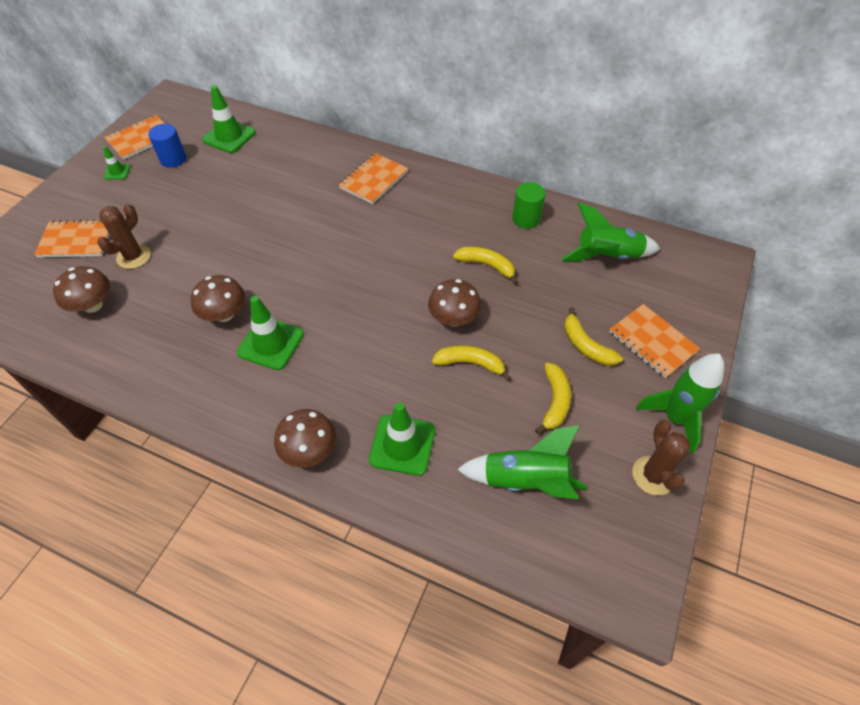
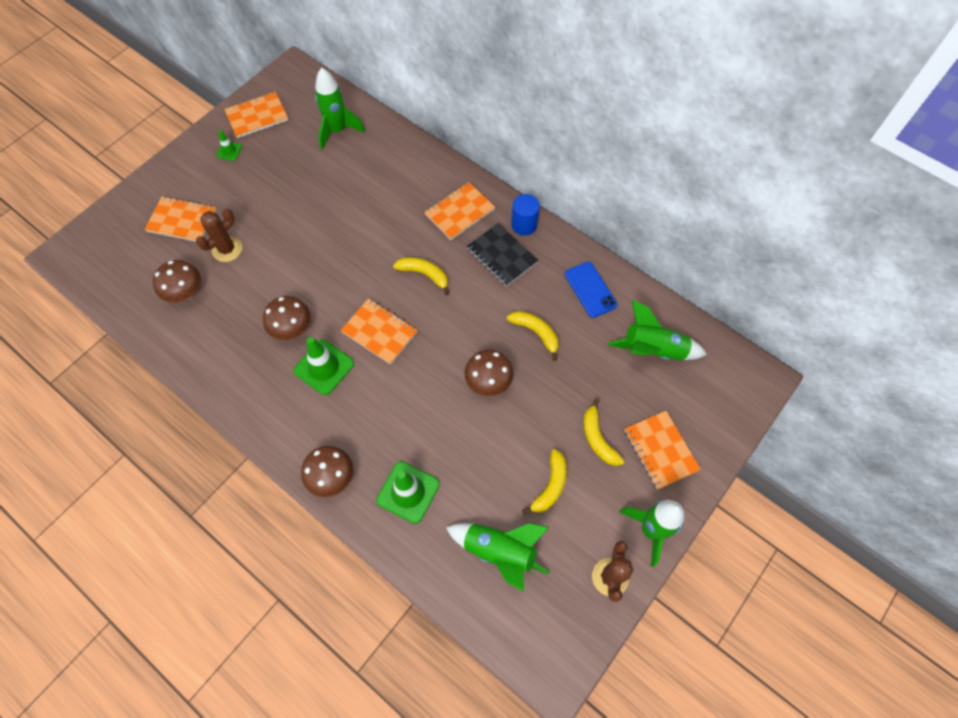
camera: 15 degrees right, 10 degrees up
blue cylinder [148,124,186,168] -> blue cylinder moved to [511,194,540,235]
green traffic cone [202,85,256,153] -> green rocket [315,68,365,149]
yellow banana [432,345,511,381] -> yellow banana moved to [393,257,449,295]
green cylinder [512,182,545,229] -> blue phone [565,262,617,318]
none -> orange notebook [340,298,418,365]
none -> black notebook [467,223,538,286]

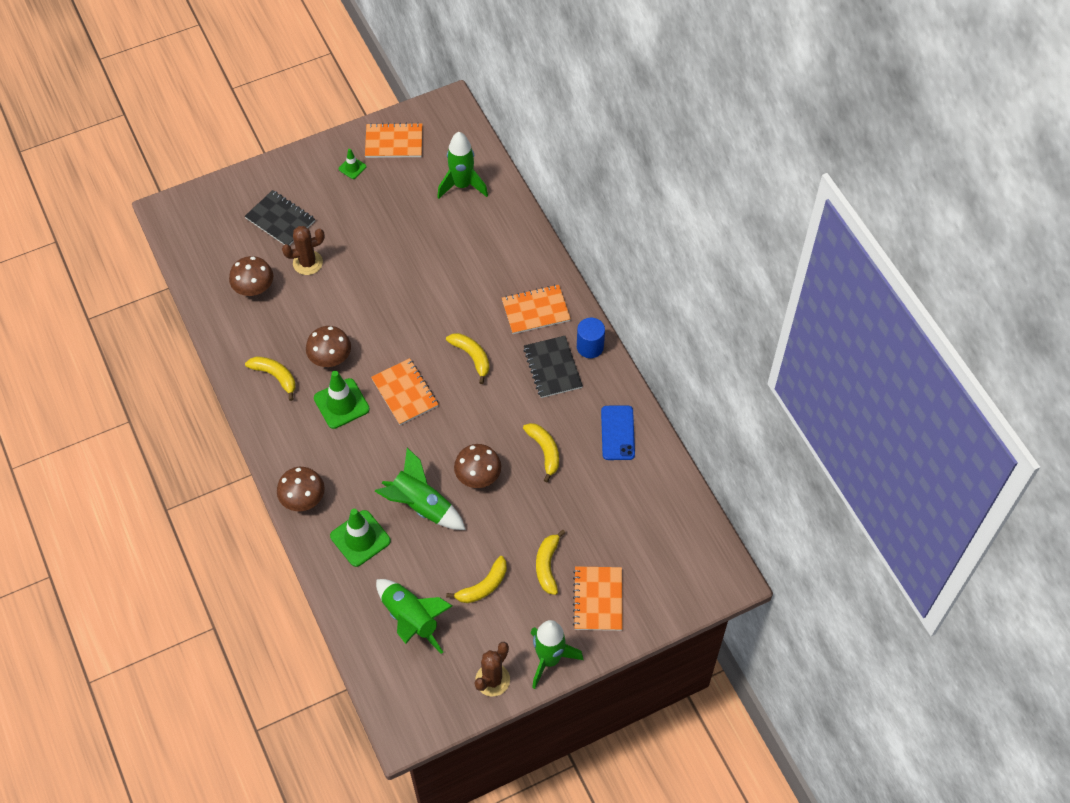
camera: 25 degrees right, 5 degrees down
orange notebook [145,196,216,242] -> black notebook [245,190,315,245]
green rocket [607,300,707,360] -> green rocket moved to [374,447,466,530]
none -> yellow banana [245,356,296,401]

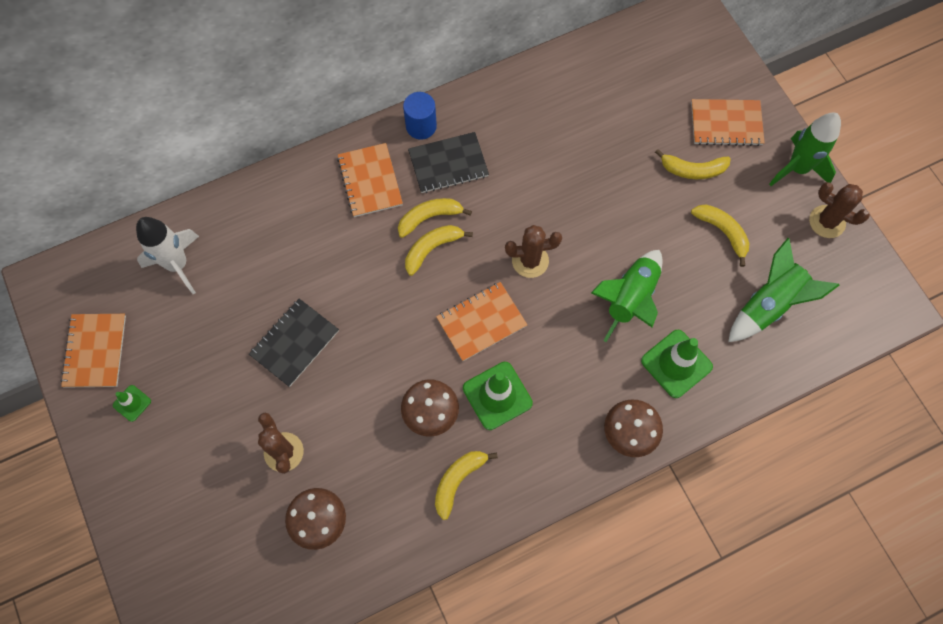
camera: 90 degrees left, 10 degrees up
black notebook [245,190,315,245] -> black notebook moved to [249,299,339,387]
green rocket [437,132,488,199] -> white rocket [136,217,199,294]
brown mushroom [454,444,501,488] -> none
yellow banana [523,423,559,482] -> yellow banana moved to [398,198,472,238]
blue phone [601,406,635,460] -> none
none -> brown cactus [505,225,562,278]

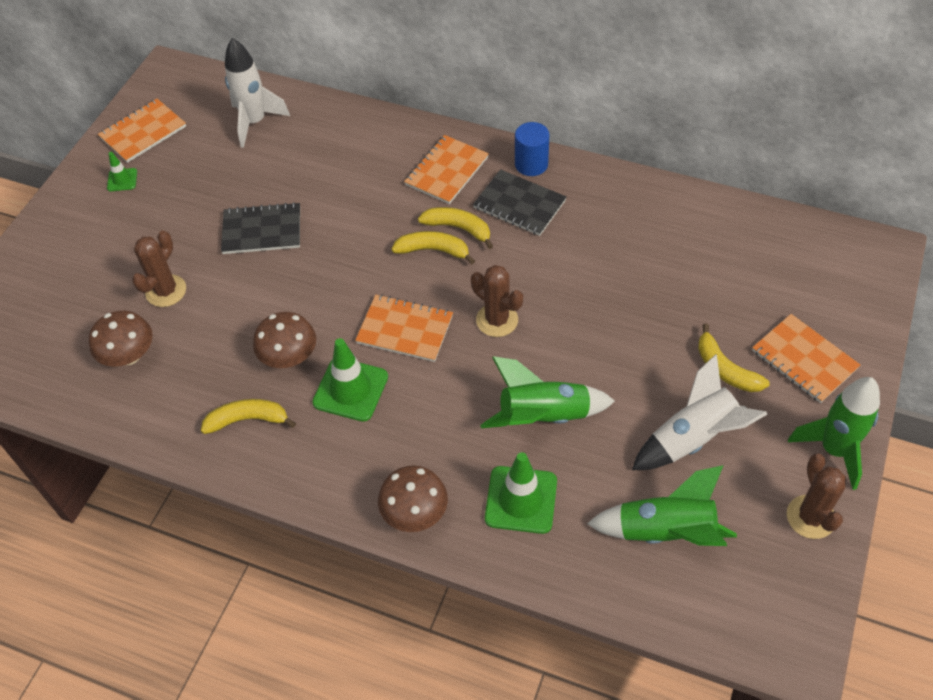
camera: 50 degrees right, 15 degrees down
yellow banana [691,204,749,267] -> white rocket [632,354,767,470]

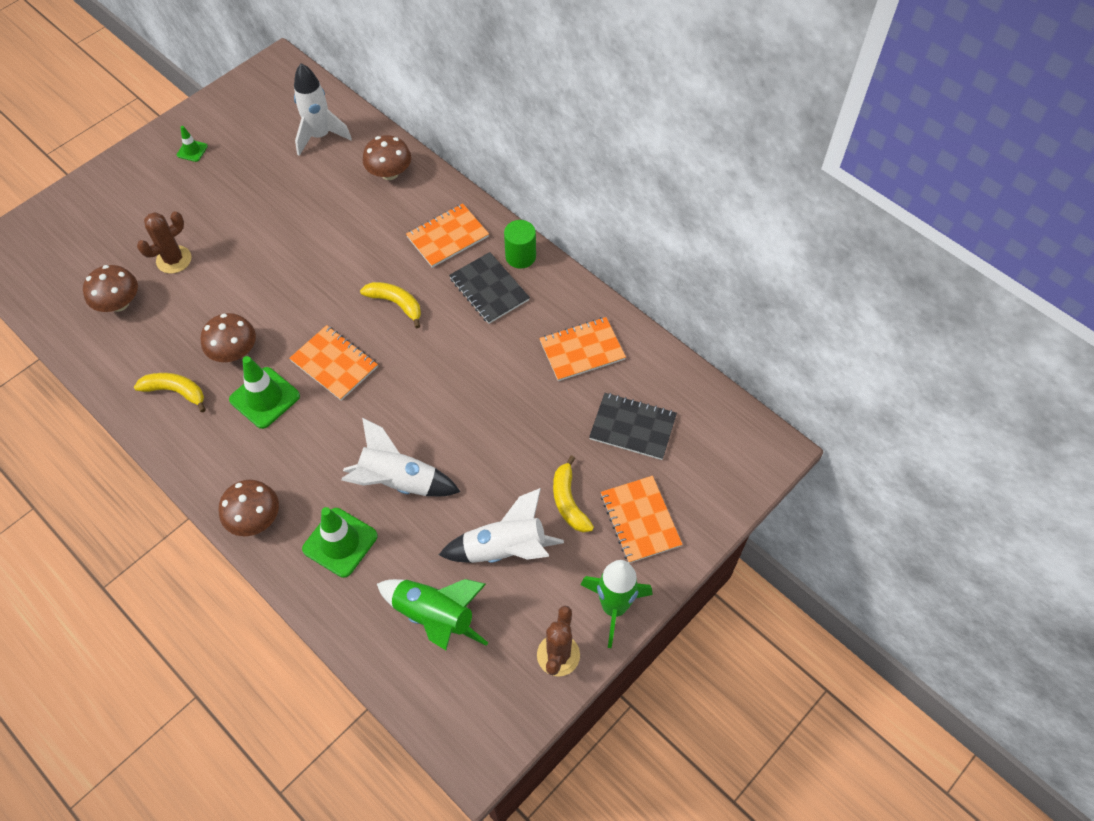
camera: 20 degrees right, 5 degrees up
orange notebook [98,99,186,163] -> orange notebook moved to [539,317,626,381]
black notebook [221,202,300,254] -> black notebook moved to [589,393,677,460]
yellow banana [418,207,493,249] -> none
brown cactus [471,265,523,337] -> none
green rocket [480,356,615,428] -> white rocket [341,418,461,496]
blue cylinder [515,122,549,176] -> green cylinder [504,220,536,269]
none -> brown mushroom [362,135,411,180]

